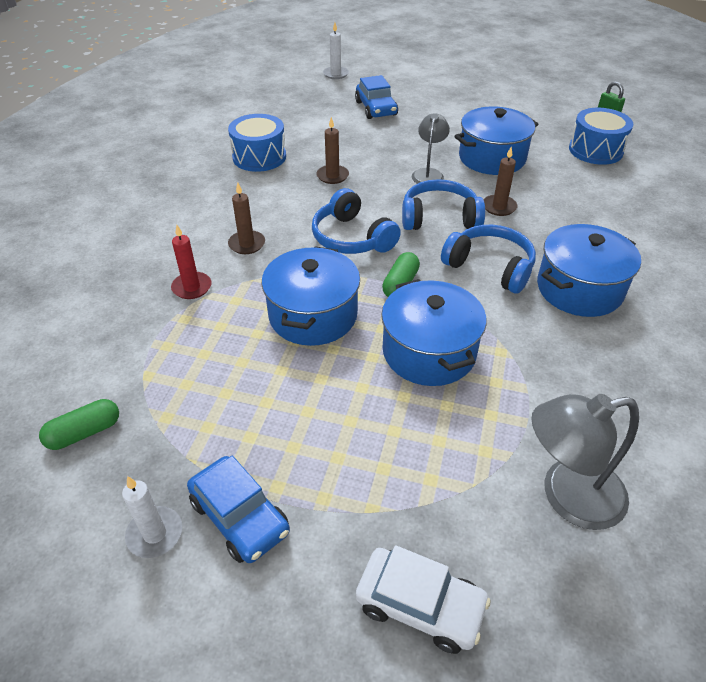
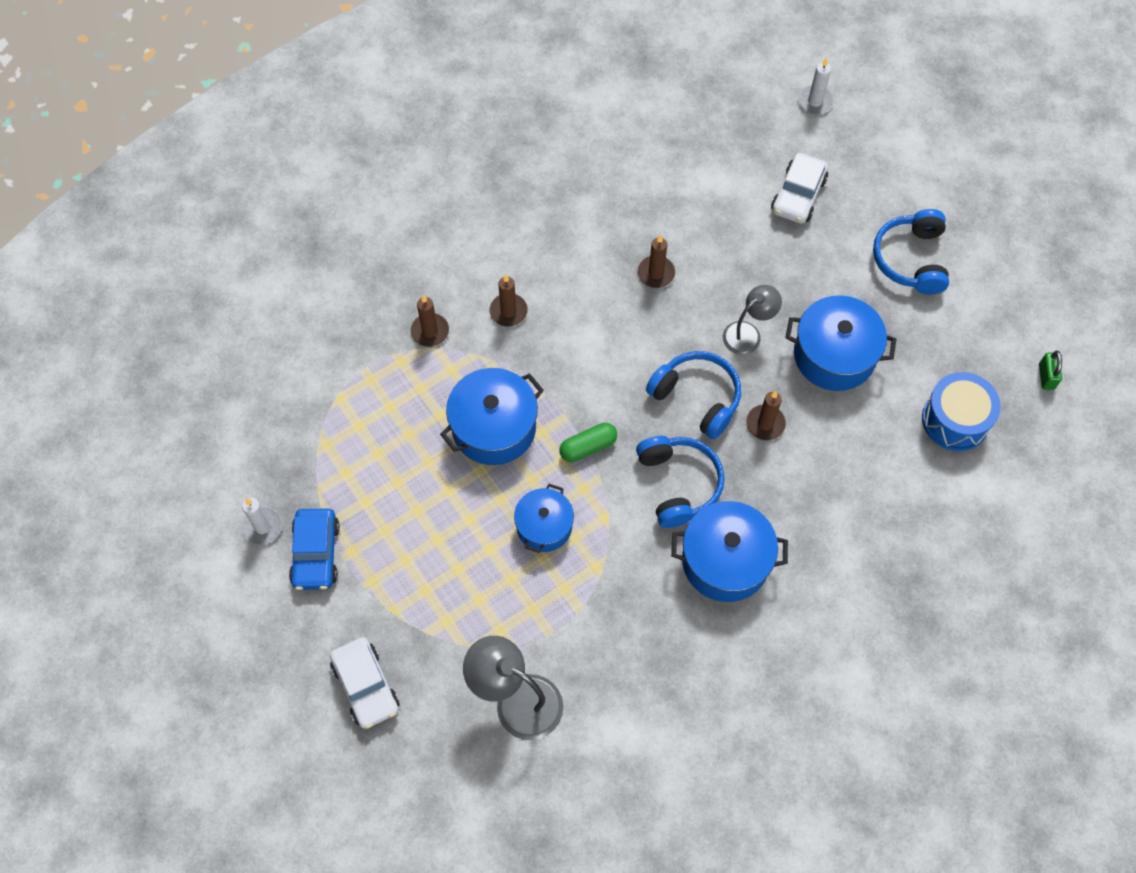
camera: 40 degrees right, 20 degrees up
green capsule [39,399,119,450] -> none
red candle [171,225,211,299] -> brown candle [411,295,449,347]
blue drum [228,114,286,172] -> none
blue headphones [312,188,401,254] -> blue headphones moved to [873,209,949,295]
blue car [355,75,398,119] -> white car [771,153,828,223]
blue pot [381,279,487,386] -> blue pot [514,484,574,553], size x0.64

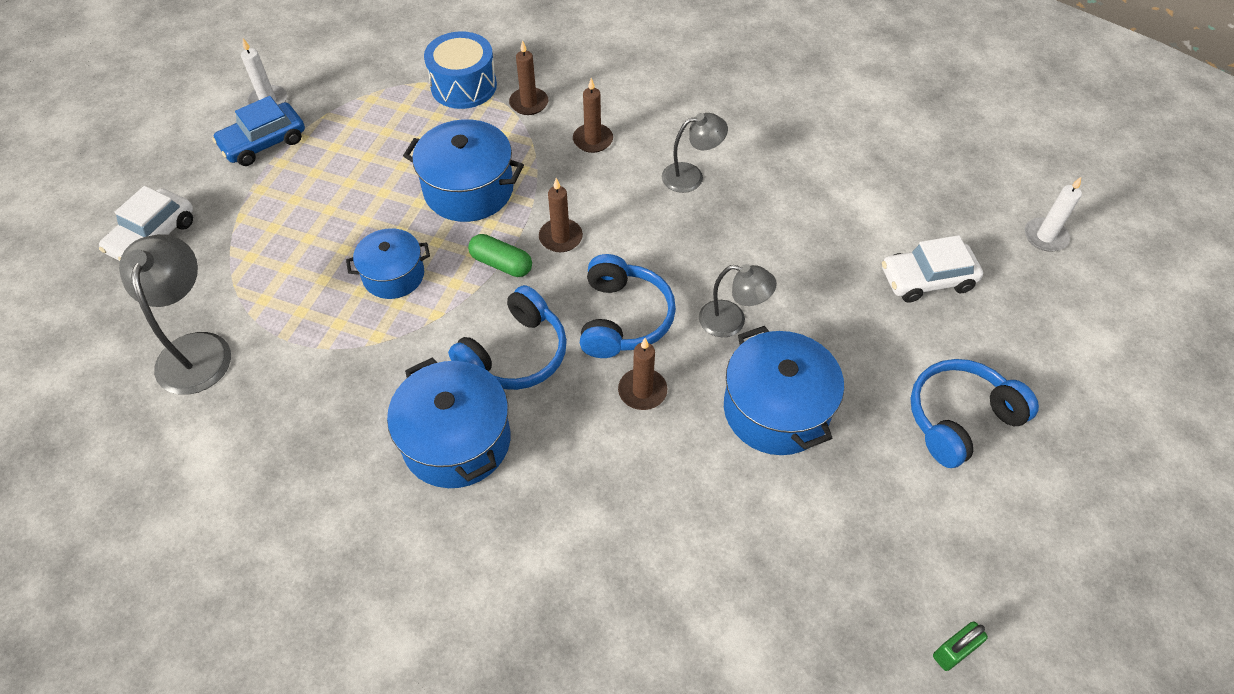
camera: 55 degrees right, 10 degrees down
brown candle [638,235,675,288] -> brown candle moved to [539,178,583,252]
blue drum [922,372,1001,451] -> blue drum moved to [424,31,497,109]
none -> grey lamp [662,113,728,193]

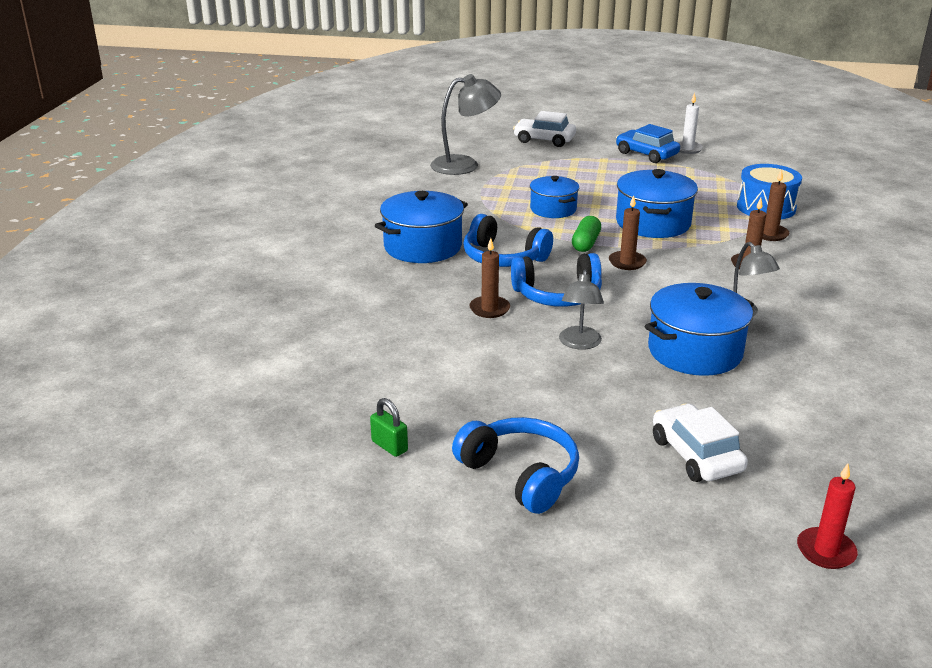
camera: 80 degrees right, 25 degrees down
blue pot [724,326,844,455] -> blue pot moved to [645,283,754,376]
green padlock [933,622,988,671] -> green padlock moved to [370,398,408,457]
white candle [1025,177,1082,252] -> red candle [797,463,858,569]

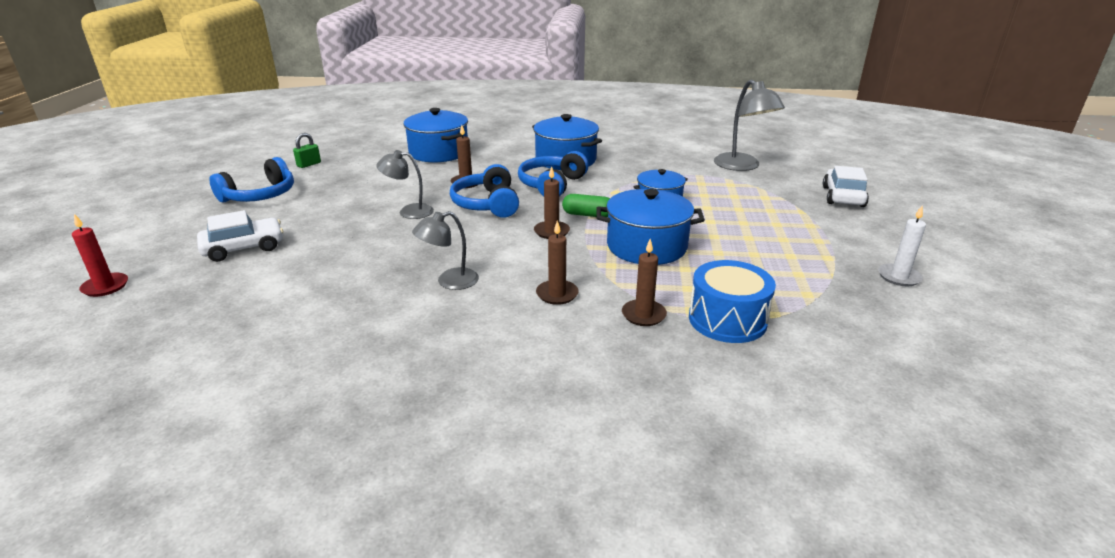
camera: 85 degrees right, 0 degrees up
blue car [616,124,680,163] -> none
blue pot [645,283,754,376] -> blue pot moved to [403,108,468,162]

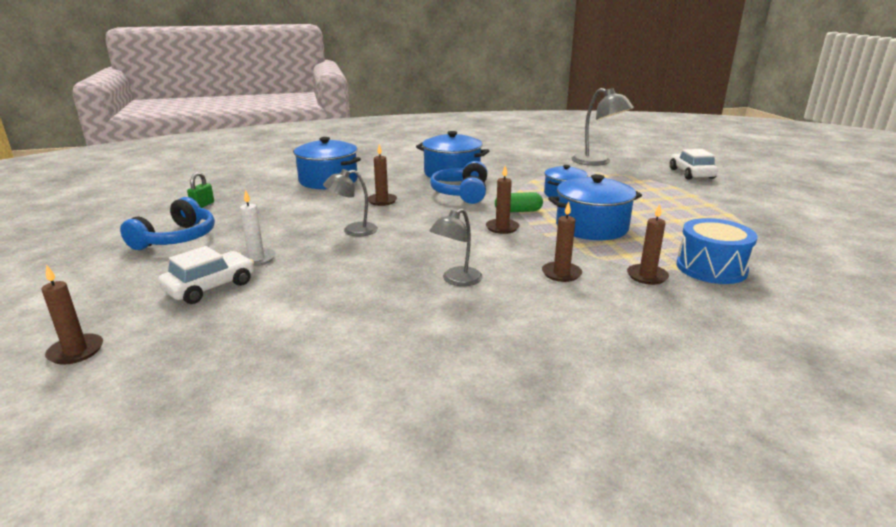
camera: 20 degrees left, 5 degrees down
red candle [72,214,128,297] -> brown candle [41,264,103,365]
blue headphones [450,164,519,218] -> none
white candle [878,206,926,286] -> white candle moved to [240,190,276,266]

